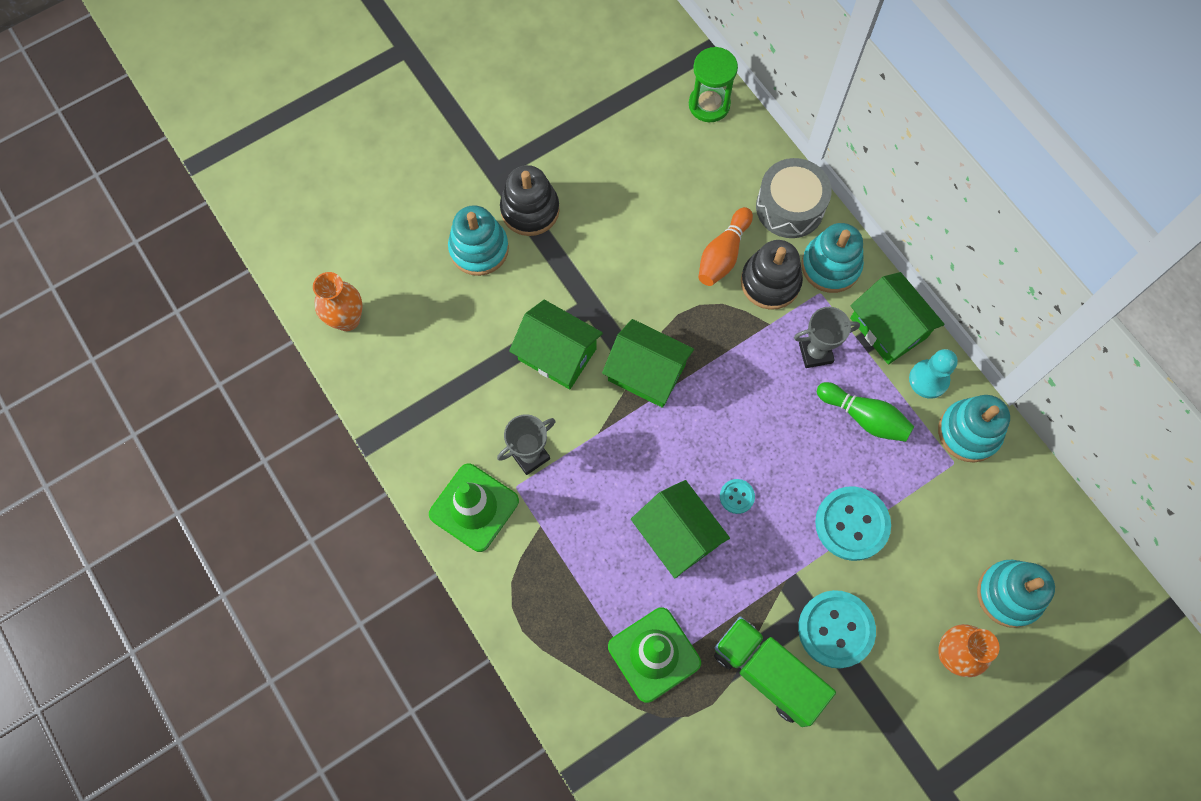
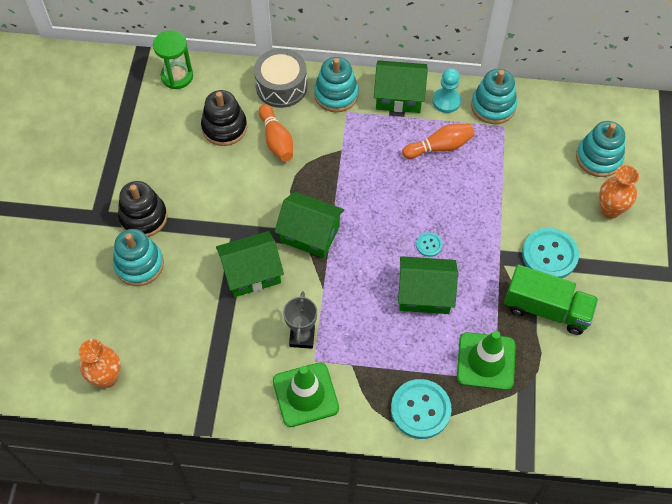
camera: 50 degrees left, 10 degrees down
green house [602,319,694,408] -> green house turned 45 degrees clockwise [274,192,344,258]
green truck [714,616,836,727] -> green truck turned 150 degrees counterclockwise [504,264,598,335]
black stacking toy [741,240,803,310] -> black stacking toy moved to [201,90,247,146]
grey trophy [794,307,860,368] -> none
turquoise button [815,486,891,561] -> turquoise button moved to [391,379,452,439]
green bowling pin [817,382,914,442] -> orange bowling pin [402,124,475,159]

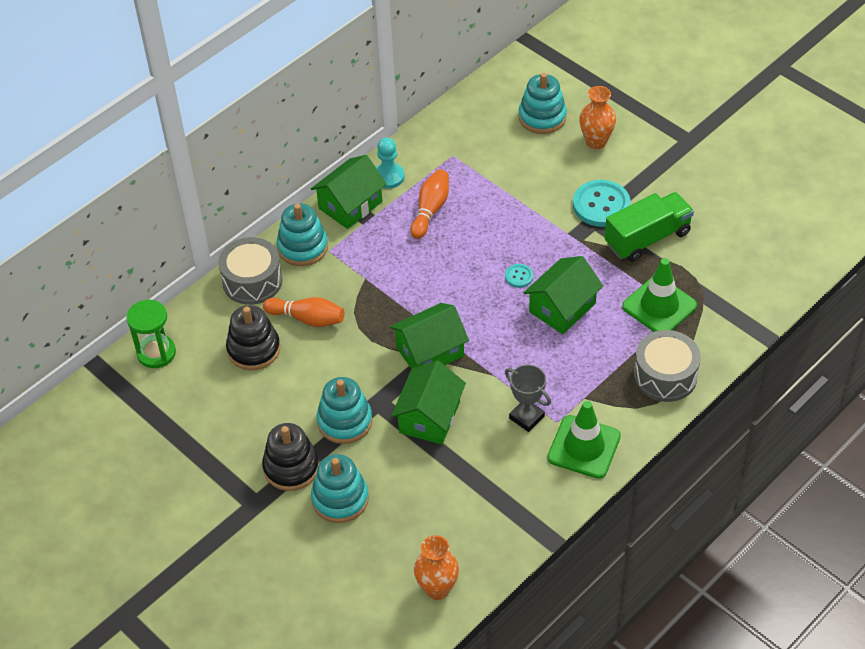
camera: 50 degrees left, 10 degrees down
turquoise button [391,379,452,439] -> grey drum [634,330,701,402]
turquoise stacking toy [471,69,517,124] -> turquoise stacking toy moved to [317,377,373,444]

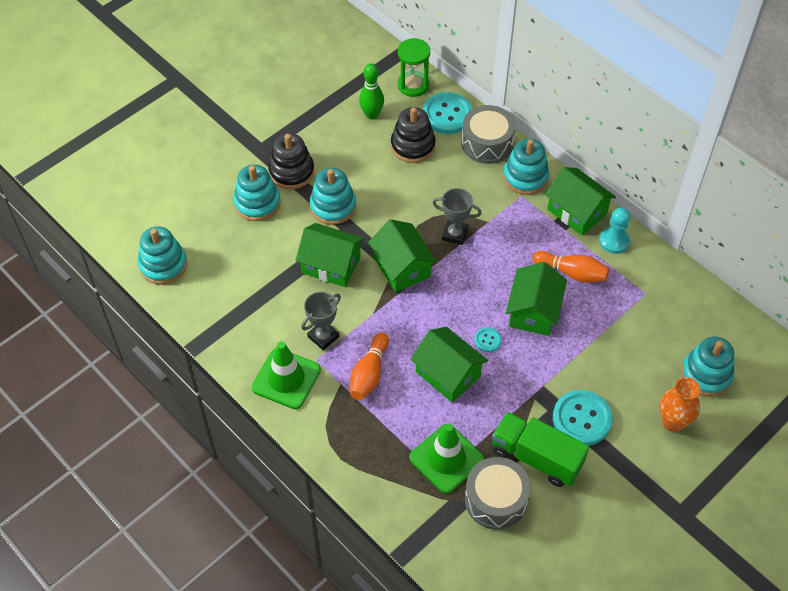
camera: 90 degrees right, 5 degrees up
orange bowling pin [263,297,344,327] -> orange bowling pin moved to [350,332,389,400]
orange vase [414,535,459,600] -> turquoise stacking toy [138,226,187,285]
green truck [605,192,694,262] -> green truck turned 150 degrees clockwise [492,412,589,487]
grey drum [634,330,701,402] -> grey drum moved to [465,457,531,530]
none -> green bowling pin [359,63,384,120]
none -> turquoise button [423,92,472,134]
none -> grey trophy [432,188,482,245]
none -> green house [506,262,567,336]

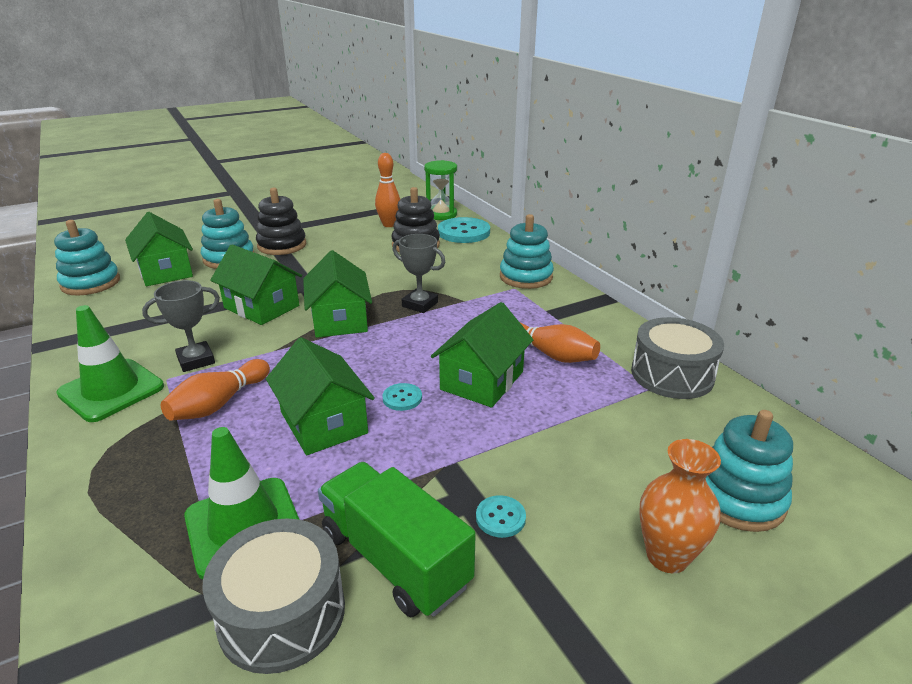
camera: 15 degrees right, 25 degrees down
turquoise stacking toy [310,168,356,225] -> none
green bowling pin [359,63,384,120] -> orange bowling pin [375,153,400,227]
grey drum [461,105,515,164] -> grey drum moved to [631,317,724,399]
green house [545,167,616,235] -> green house moved to [125,212,193,286]
turquoise button [553,390,613,446] -> turquoise button [476,495,526,538], size x0.48
turquoise pawn [599,208,630,254] -> none

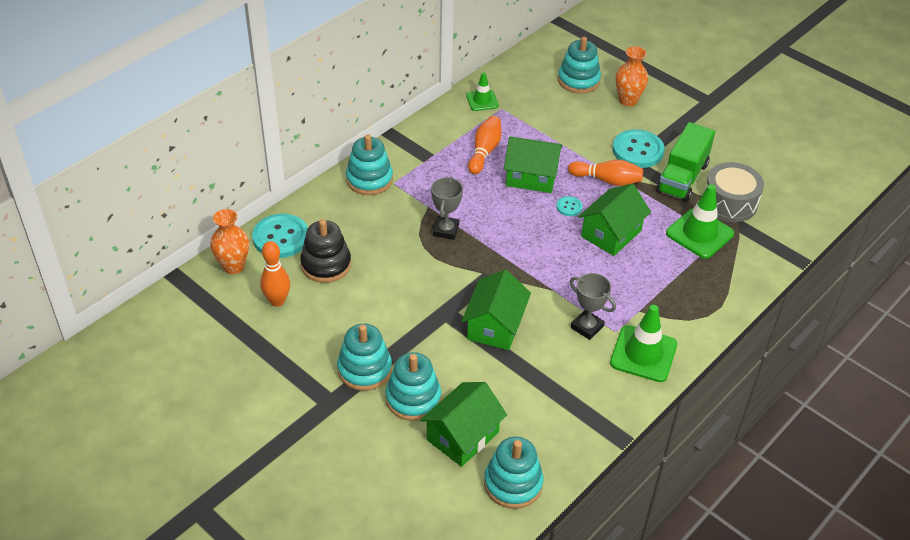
camera: 110 degrees left, 15 degrees up
orange bowling pin [161,359,270,421] -> orange bowling pin moved to [568,160,643,186]
black stacking toy [256,188,306,255] -> turquoise stacking toy [337,324,392,391]
green house [303,250,372,338] -> none
green hourglass [424,160,457,220] -> orange vase [210,209,249,274]
turquoise button [476,495,526,538] -> turquoise button [612,129,665,168], size x2.10
grey drum [631,317,724,399] -> green traffic cone [466,72,499,111]

